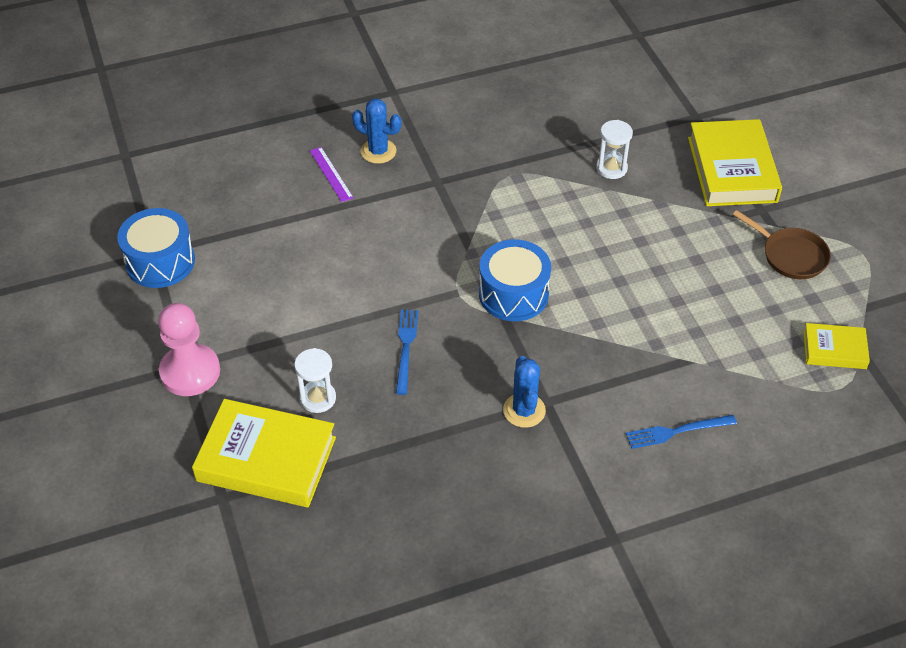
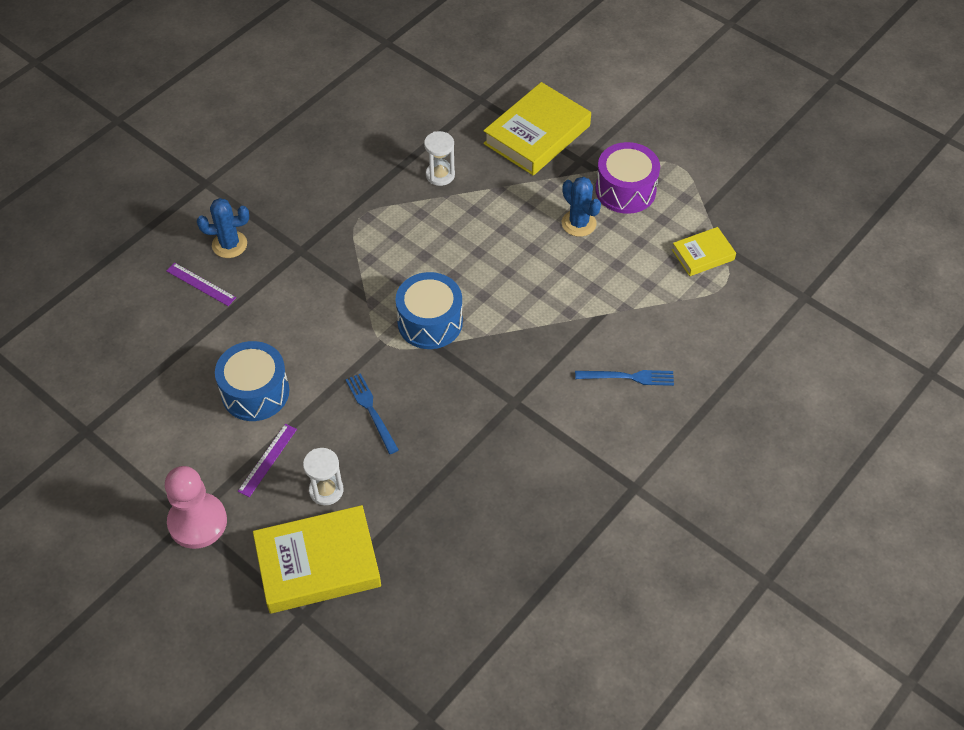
camera: 30 degrees left, 5 degrees up
blue drum [117,208,195,288] -> blue drum moved to [215,341,289,421]
blue cactus [503,356,546,428] -> blue cactus moved to [562,177,601,237]
blue fork [626,415,737,449] -> blue fork turned 135 degrees counterclockwise [575,370,674,386]
yellow book [688,119,782,206] -> yellow book turned 75 degrees clockwise [483,82,591,175]
brown pan [733,210,831,279] -> purple drum [595,142,660,214]
none -> purple ruler [238,424,297,497]

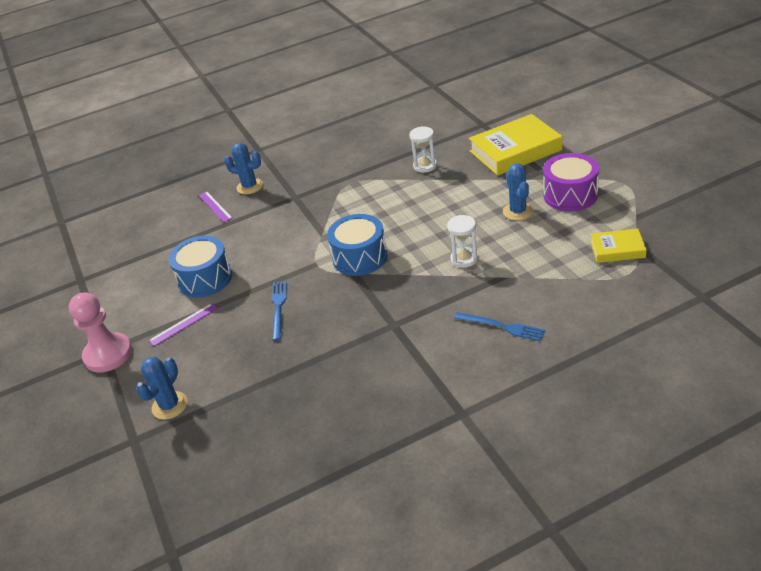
camera: 30 degrees right, 15 degrees down
yellow book [253,505,381,614] -> blue cactus [136,357,188,420]
white hourglass [303,448,343,505] -> white hourglass moved to [447,215,478,268]

